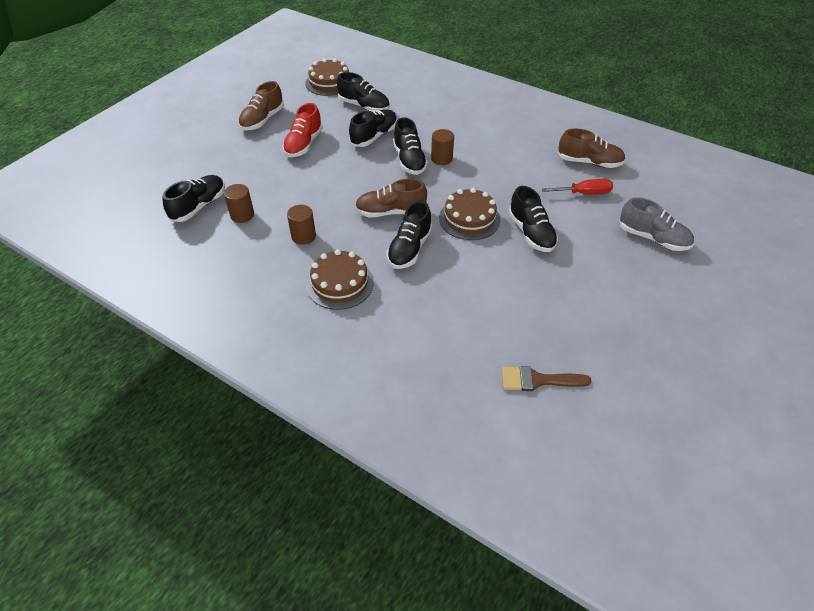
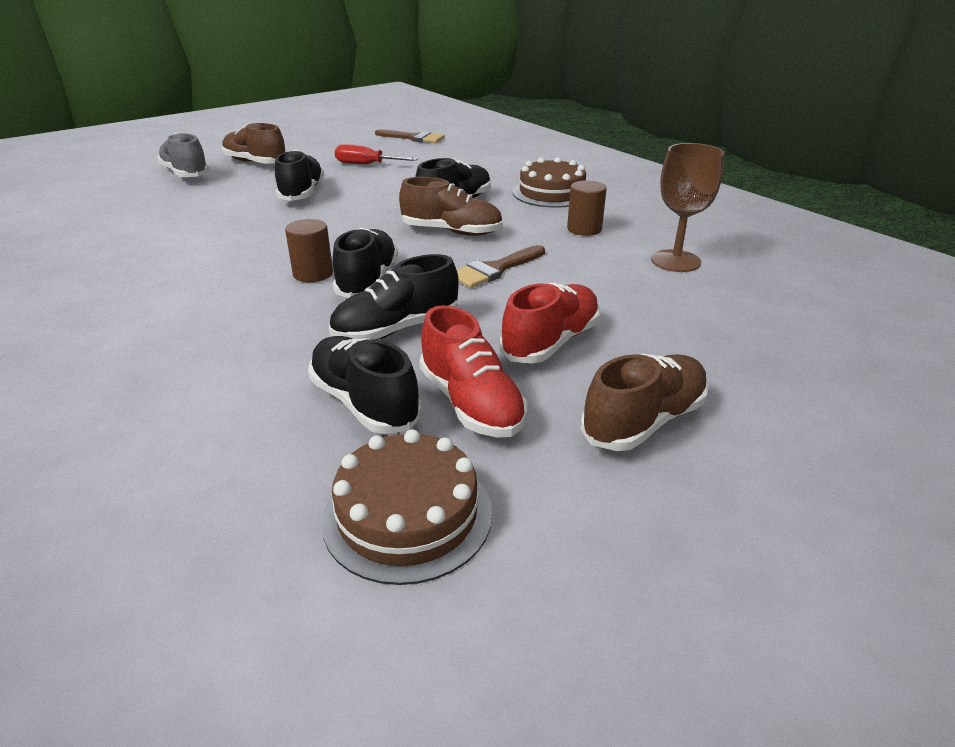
camera: 160 degrees left, 15 degrees down
black shoe [163,175,225,222] -> none
brown cylinder [224,184,254,223] -> brown goblet [651,143,724,272]
brown cake [439,188,500,240] -> none
red screwdriver [542,179,613,195] -> red screwdriver moved to [335,144,418,164]
brown shoe [558,128,626,168] -> brown shoe moved to [222,123,286,164]
none -> red shoe [419,305,527,438]
none -> brown brush [456,245,545,288]

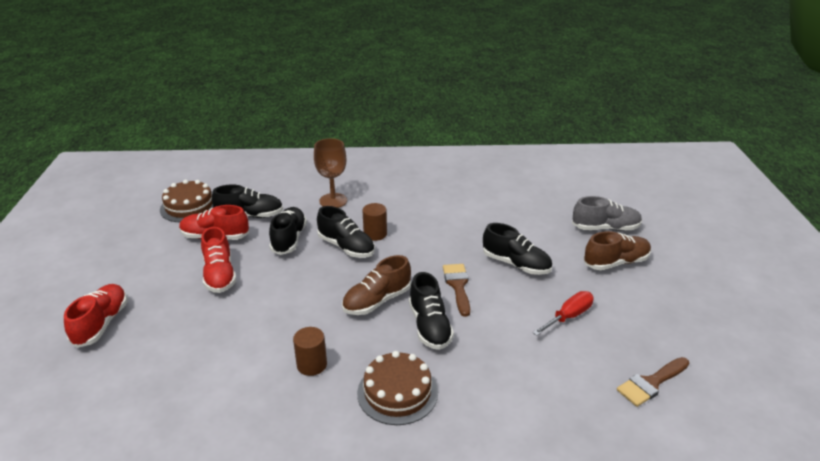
camera: 125 degrees right, 0 degrees up
brown brush [456,245,545,288] -> brown brush moved to [443,264,470,317]
brown shoe [580,354,709,451] -> none
brown goblet [651,143,724,272] -> brown goblet moved to [314,138,347,208]
none -> red shoe [64,284,127,348]

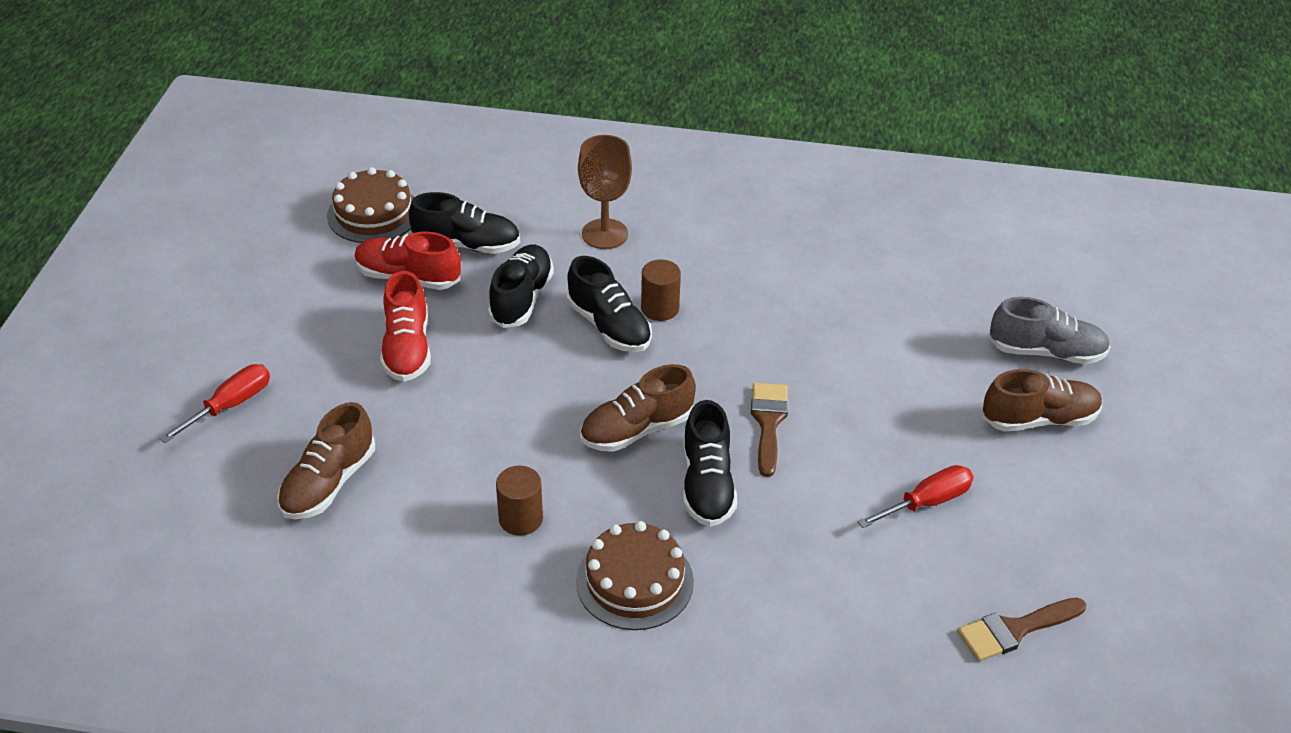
camera: 10 degrees right, 10 degrees up
red shoe [64,284,127,348] -> red screwdriver [159,364,270,443]
black shoe [483,223,552,275] -> none
none -> brown shoe [277,402,375,520]

